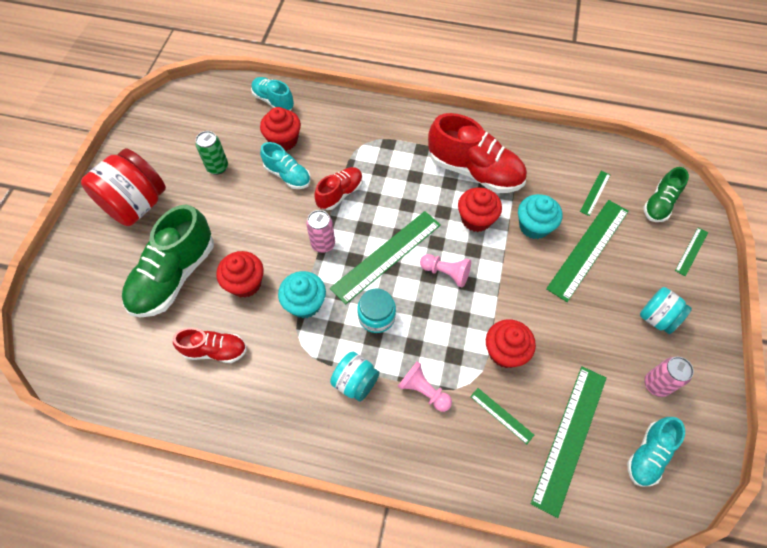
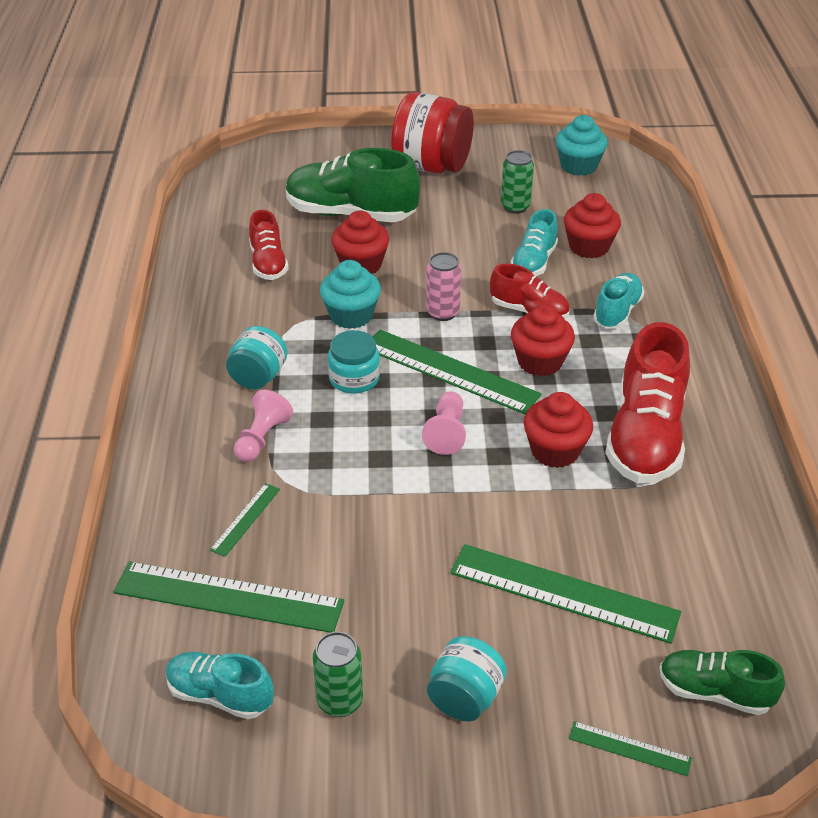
camera: 75 degrees right, 20 degrees down
turquoise shoe [251,77,294,110] -> turquoise shoe moved to [593,273,644,329]
red cupcake [486,319,536,368] -> red cupcake moved to [511,305,575,376]
turquoise cupcake [518,194,562,239] -> turquoise cupcake moved to [556,115,608,176]
green ruler [580,171,610,216] -> none
pink can [644,357,694,397] -> green can [313,632,363,717]

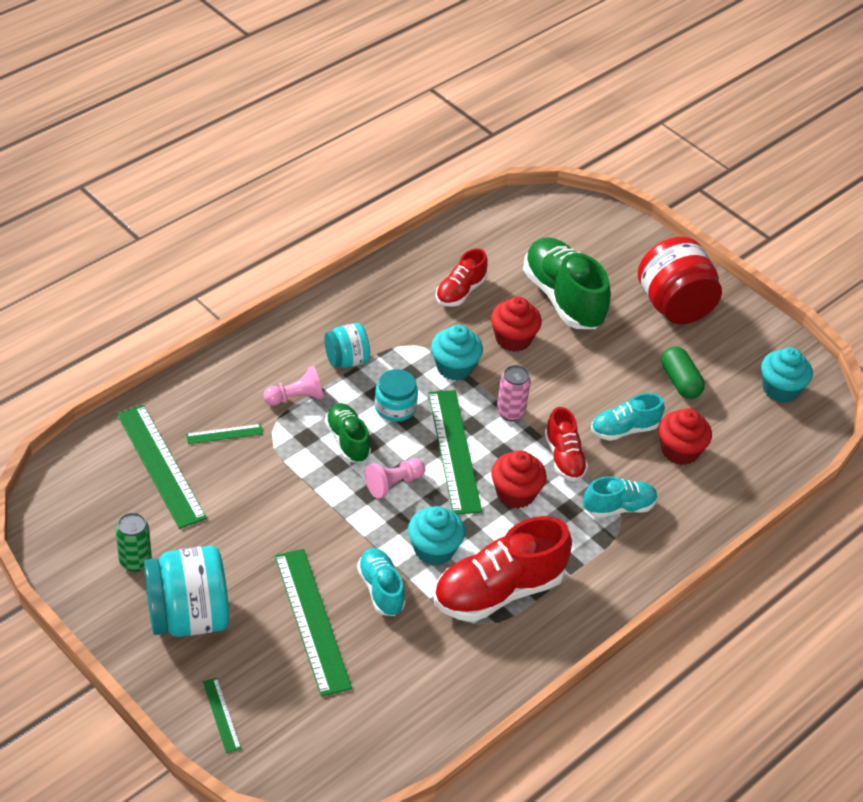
camera: 45 degrees right, 5 degrees up
turquoise shoe [166,652,274,719] -> turquoise shoe moved to [357,548,406,616]
turquoise jar [427,636,507,721] -> turquoise jar [144,546,229,637], size x1.78
green can [501,150,534,214] -> green capsule [661,346,705,399]
red cupcake [524,392,593,468] -> turquoise cupcake [408,506,465,565]
green shoe [659,650,785,715] -> green shoe moved to [325,403,371,463]

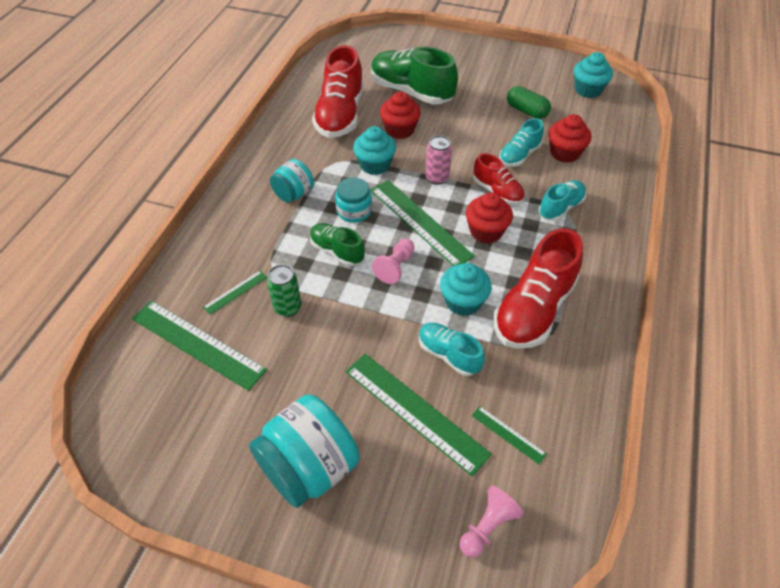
camera: 25 degrees left, 5 degrees up
green can [116,513,152,572] -> green can moved to [267,264,302,317]
green ruler [203,678,241,753] -> green ruler moved to [472,406,547,464]
pink pawn [264,366,324,406] -> pink pawn moved to [460,485,524,558]
red shoe [436,248,488,307] -> red shoe [312,45,364,138], size x1.79
red jar [638,237,722,324] -> none

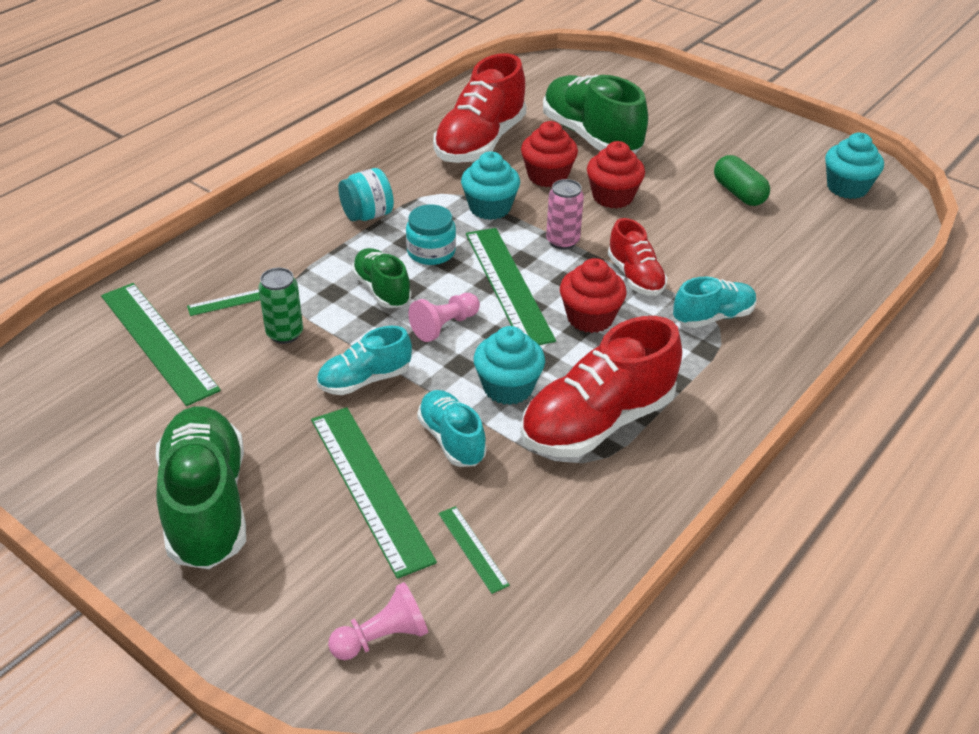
camera: 20 degrees right, 10 degrees down
turquoise jar [249,394,359,508] -> green shoe [156,406,246,569]
turquoise shoe [499,118,544,167] -> turquoise shoe moved to [317,326,412,395]
red cupcake [549,114,592,163] -> red cupcake moved to [587,141,645,209]

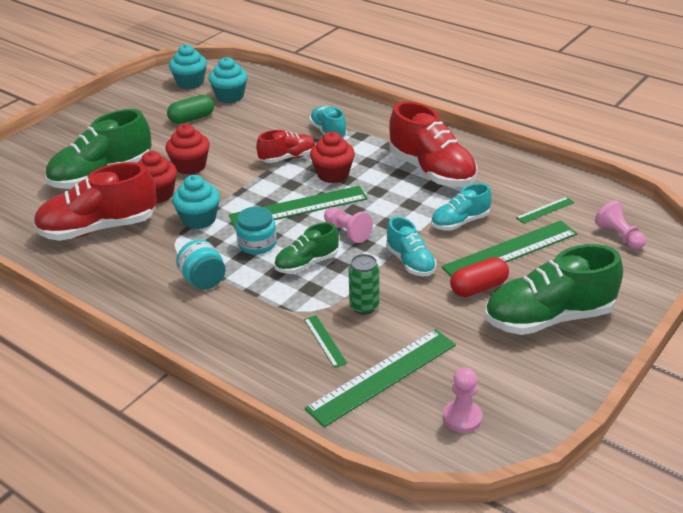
camera: 90 degrees left, 5 degrees down
red shoe [433,53,527,163] -> red shoe turned 135 degrees clockwise [33,162,157,241]
turquoise cupcake [474,326,545,405] -> turquoise cupcake moved to [208,57,248,103]
pink can [546,179,584,250] -> none
none -> pink pawn [443,367,482,433]
none -> red capsule [450,257,509,297]

